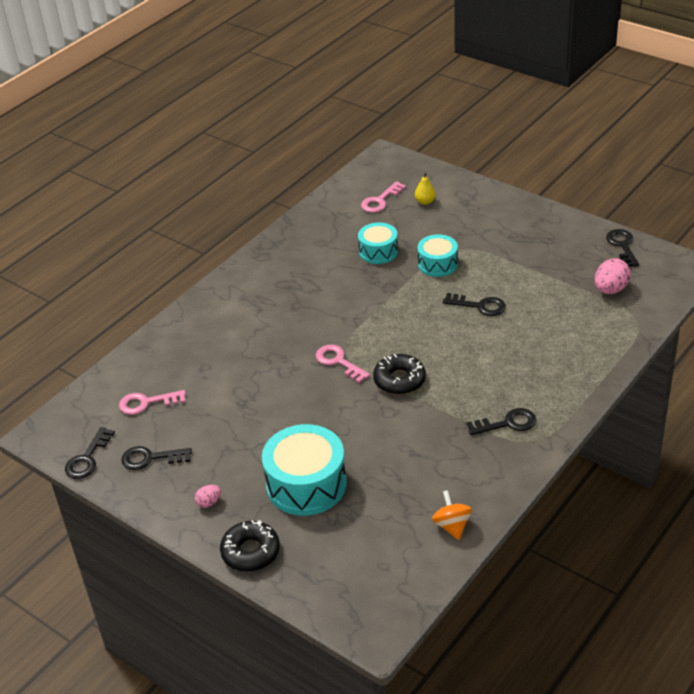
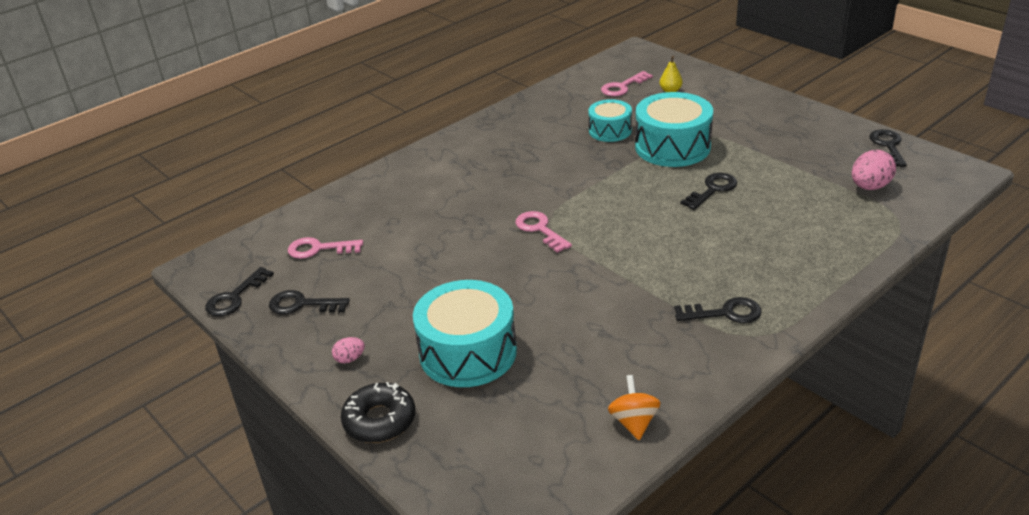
camera: 10 degrees right, 5 degrees down
black donut [373,354,426,395] -> none
turquoise drum [418,234,458,277] -> turquoise drum [635,92,713,167], size x1.69
black key [443,293,506,316] -> black key turned 75 degrees counterclockwise [680,173,737,210]

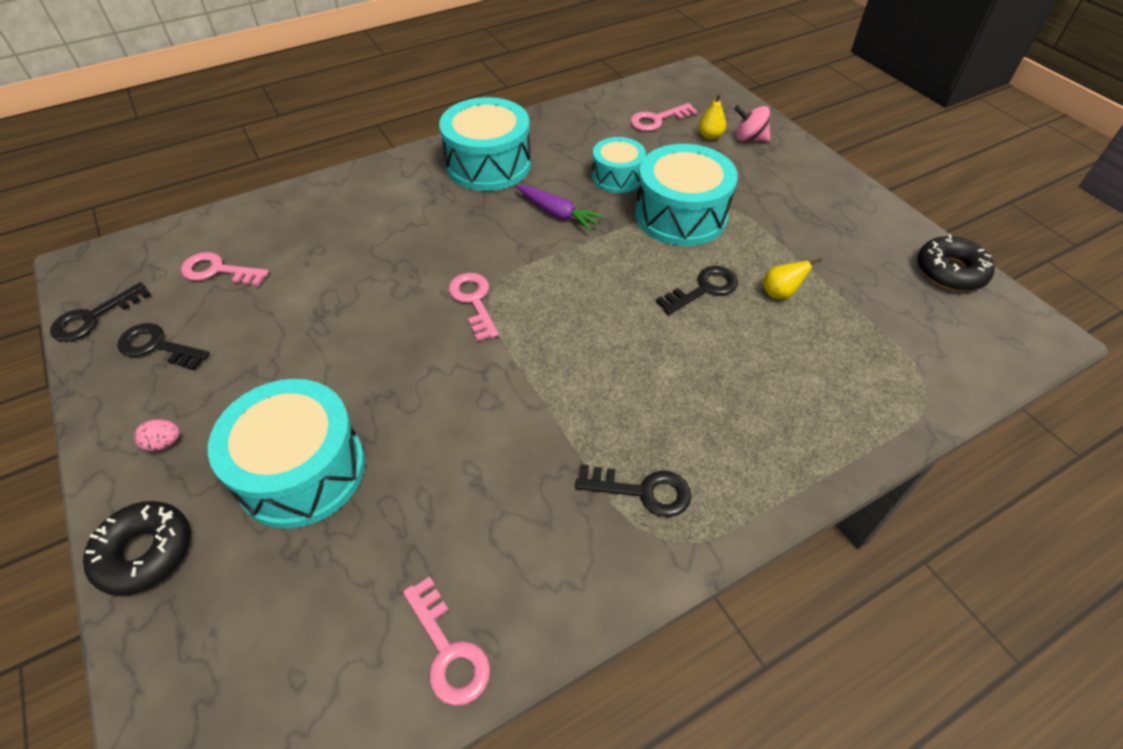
camera: 10 degrees right, 15 degrees up
orange spinning top [608,375,661,440] -> pink key [403,577,490,706]
pink egg [852,150,896,190] -> none
black key [869,129,907,167] -> black donut [917,235,995,291]
none -> turquoise drum [439,97,531,191]
none -> purple carrot [516,185,605,231]
none -> pink spinning top [734,105,770,141]
none -> yellow pear [763,258,822,299]

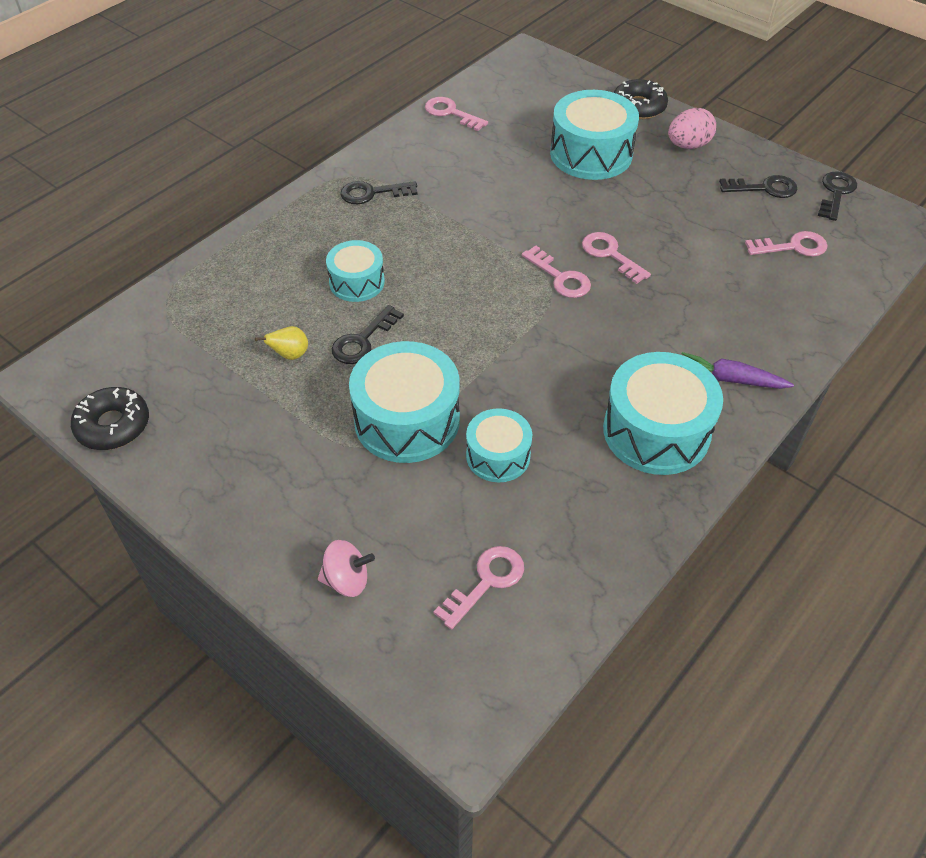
camera: 160 degrees right, 0 degrees up
pink egg [134,419,180,451] -> pink egg [668,108,716,149], size x1.84
purple carrot [516,185,605,231] -> purple carrot moved to [682,352,794,389]
yellow pear [698,93,726,140] -> none
none -> turquoise drum [326,240,385,302]
none -> pink key [582,232,651,284]

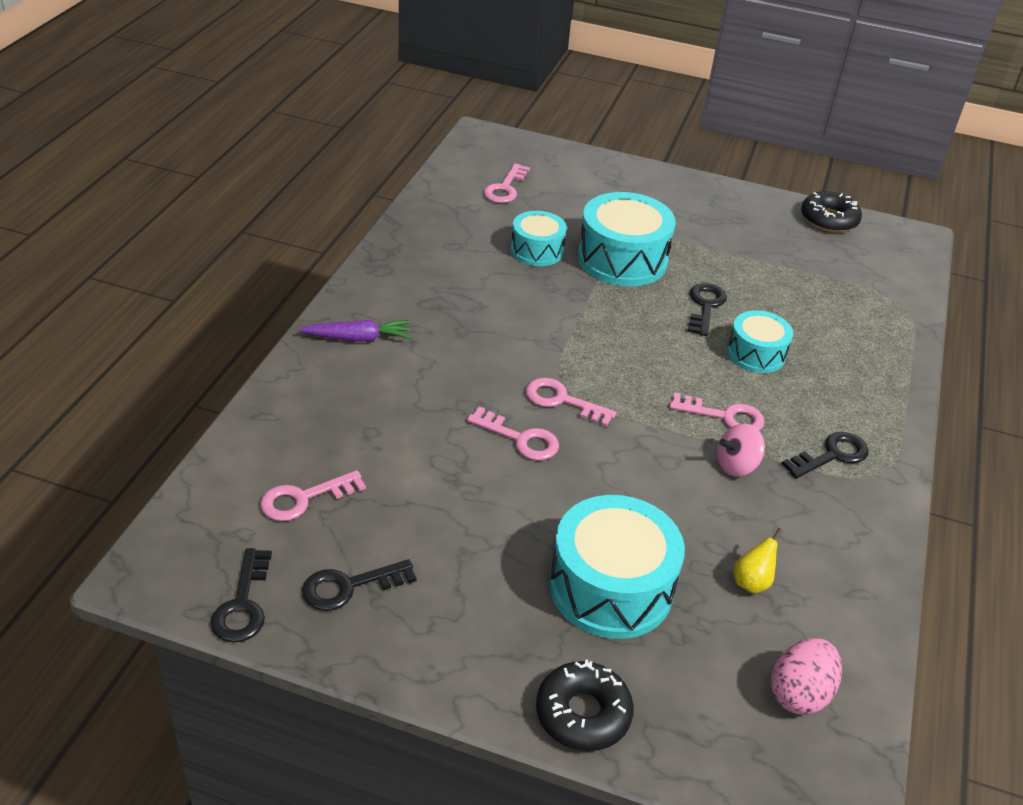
camera: 155 degrees right, 10 degrees down
yellow pear [255,326,308,360] -> yellow pear moved to [734,528,782,594]
pink spinning top [318,540,375,597] -> pink spinning top moved to [717,423,765,476]
pink key [425,97,488,131] -> pink key moved to [669,392,765,430]
turquoise drum [603,352,723,475] -> none
pink egg [668,108,716,149] -> pink egg moved to [771,638,842,715]

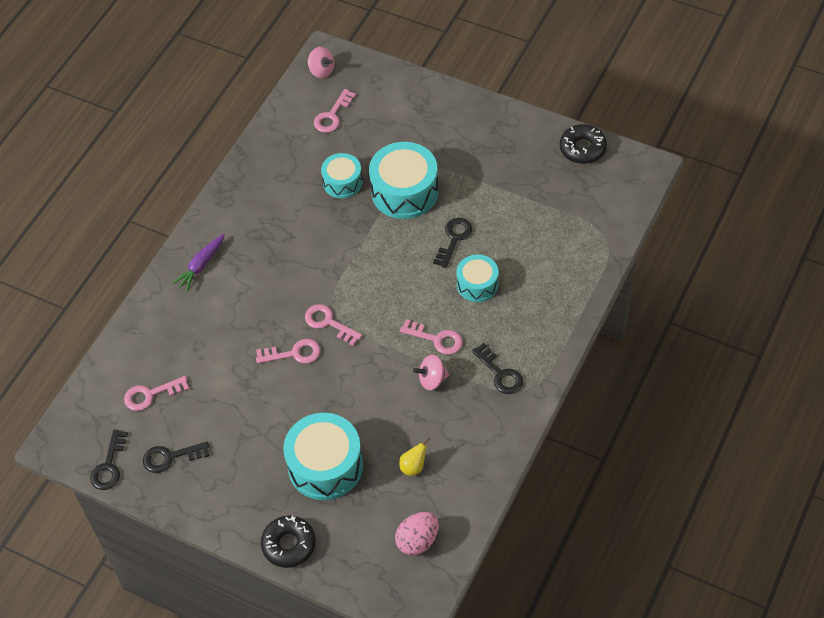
camera: 15 degrees right, 15 degrees up
purple carrot [299,320,412,342] -> purple carrot turned 120 degrees clockwise [172,234,225,292]
pink key [467,407,559,460] -> pink key turned 45 degrees counterclockwise [256,339,320,364]
black key [782,432,869,479] -> black key turned 75 degrees clockwise [472,343,523,394]
none -> pink spinning top [308,47,334,78]

